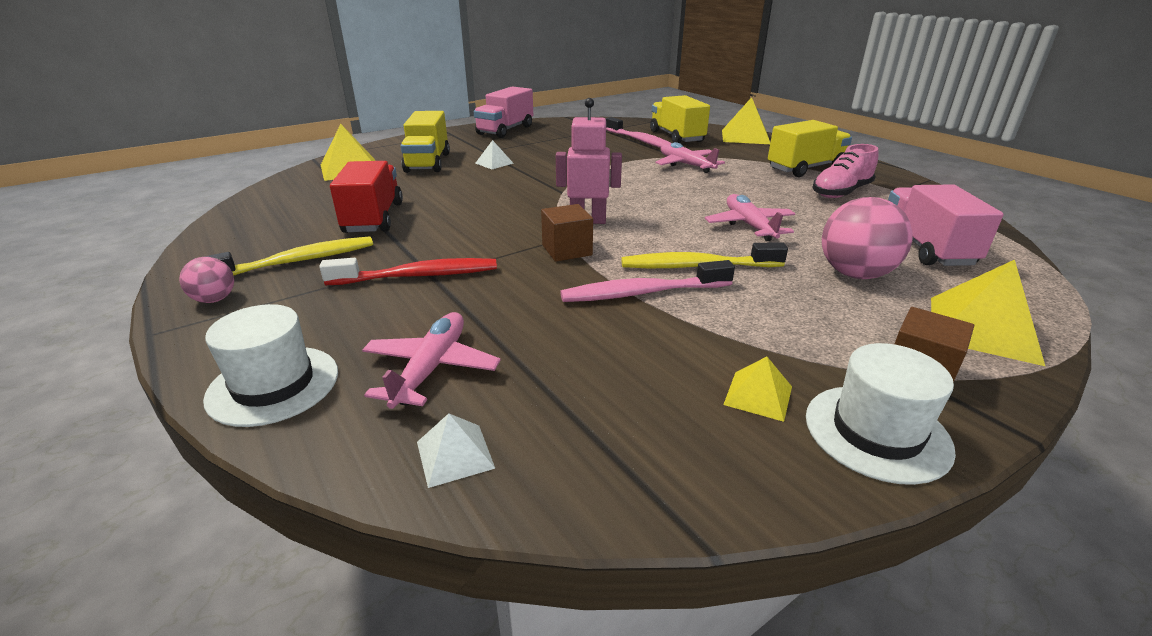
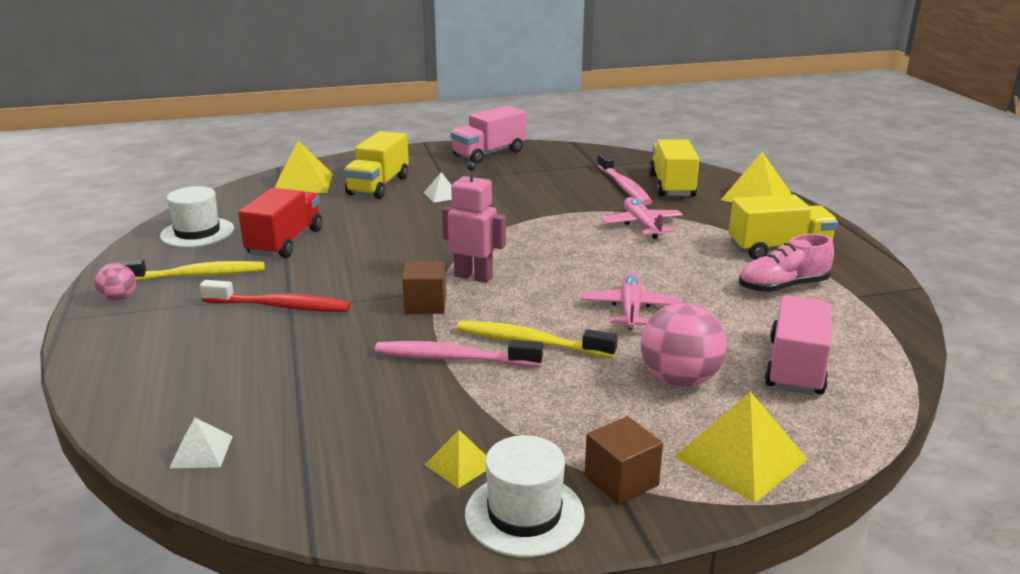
camera: 20 degrees right, 5 degrees down
white hat [203,304,338,427] -> white hat moved to [160,186,234,247]
pink plane [362,312,501,409] -> none

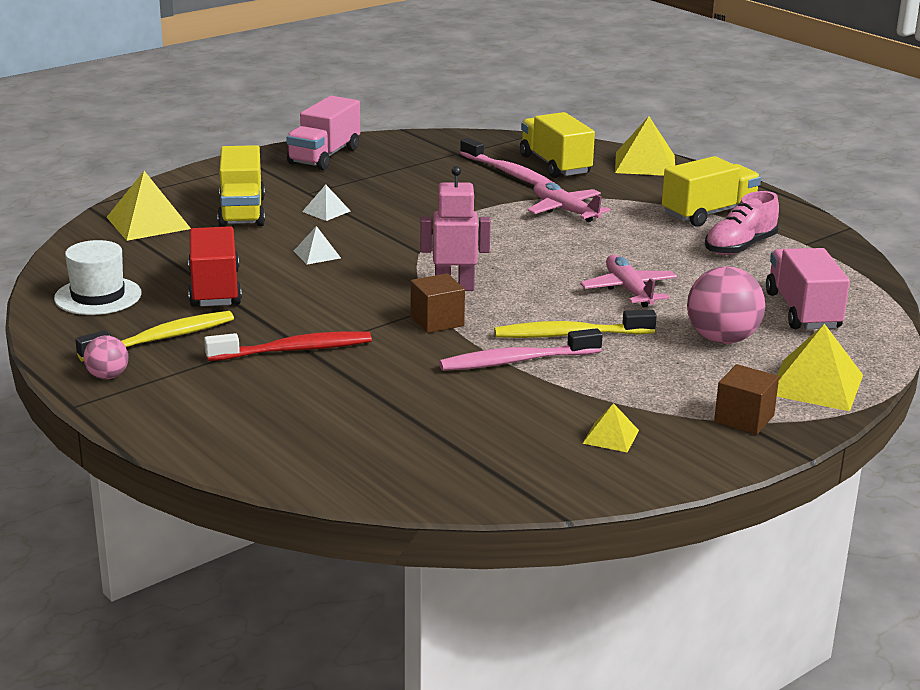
camera: 25 degrees left, 0 degrees up
white pyramid [169,418,233,468] -> white pyramid moved to [294,226,341,265]
white hat [465,435,585,557] -> none

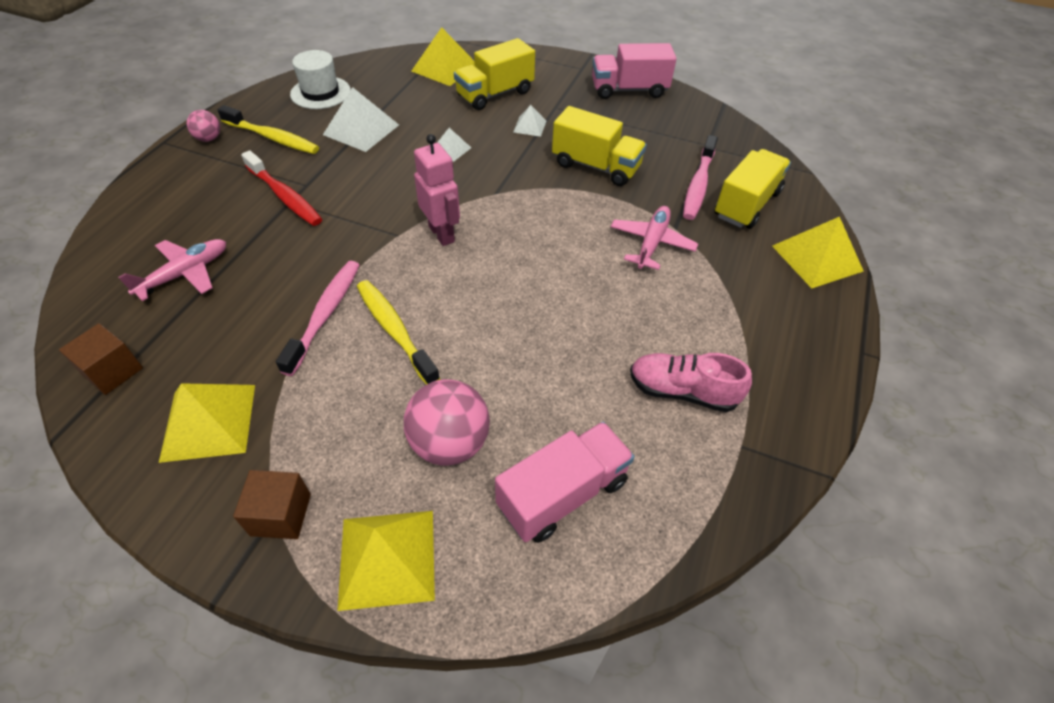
camera: 60 degrees right, 25 degrees up
red truck [188,226,242,307] -> white pyramid [323,87,399,152]
brown cube [411,273,465,333] -> brown cube moved to [59,323,143,395]
pink toothbrush [439,328,603,371] -> pink toothbrush turned 60 degrees clockwise [276,261,360,376]
pink plane [580,255,677,307] -> pink plane moved to [118,239,226,301]
yellow pyramid [582,403,639,453] -> yellow pyramid [159,383,255,463], size x1.88
yellow truck [662,156,761,227] -> yellow truck moved to [552,106,647,186]

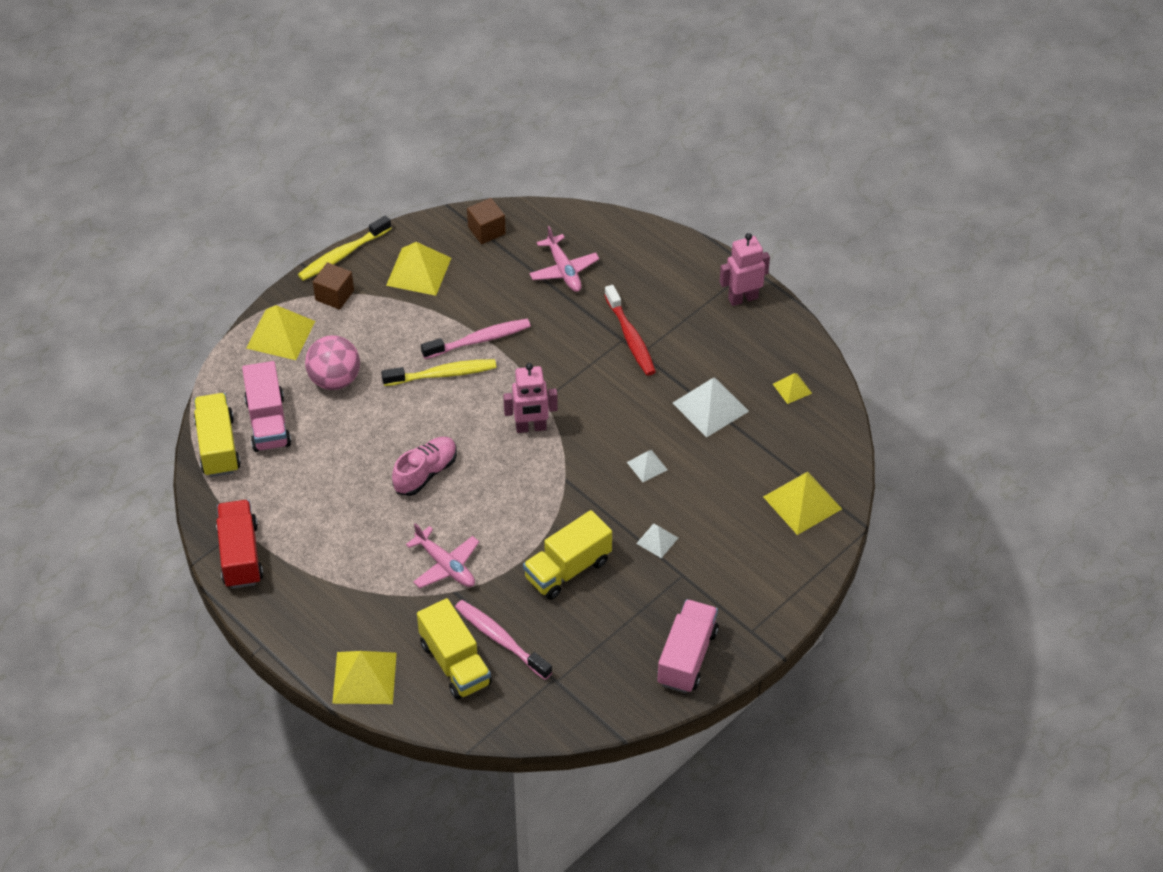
camera: 115 degrees right, 0 degrees up
pink ball [187,110,220,142] -> pink robot [719,233,770,306]
yellow toothbrush [218,105,319,154] -> yellow toothbrush moved to [298,216,392,281]
red toothbrush [241,150,322,226] -> red toothbrush turned 90 degrees counterclockwise [604,285,656,376]
pink toothbrush [276,261,360,376] -> pink toothbrush turned 60 degrees counterclockwise [421,319,531,359]
white hat [290,50,351,109] -> yellow pyramid [773,373,812,404]
yellow truck [454,38,535,110] -> yellow truck moved to [194,393,241,477]
pink shoe [630,353,752,412] -> pink shoe moved to [392,437,457,496]
none -> red truck [216,500,263,589]

